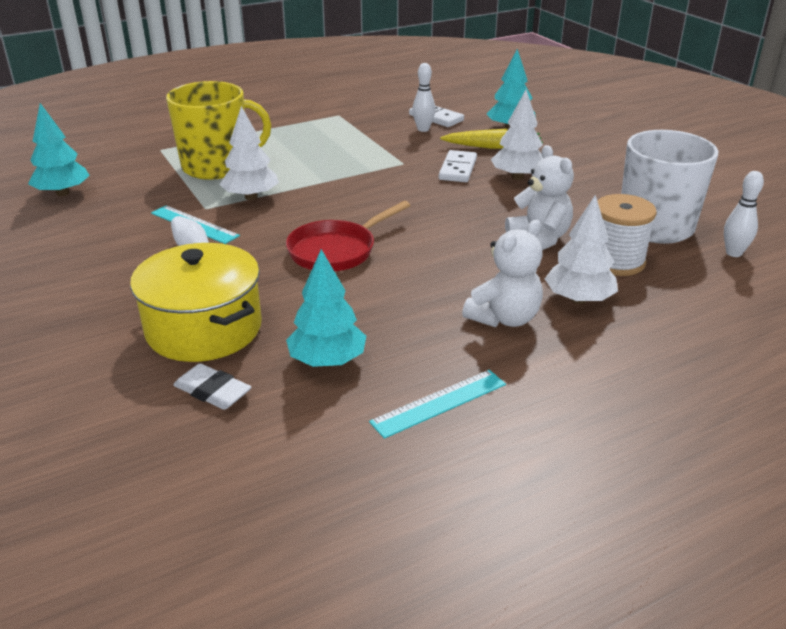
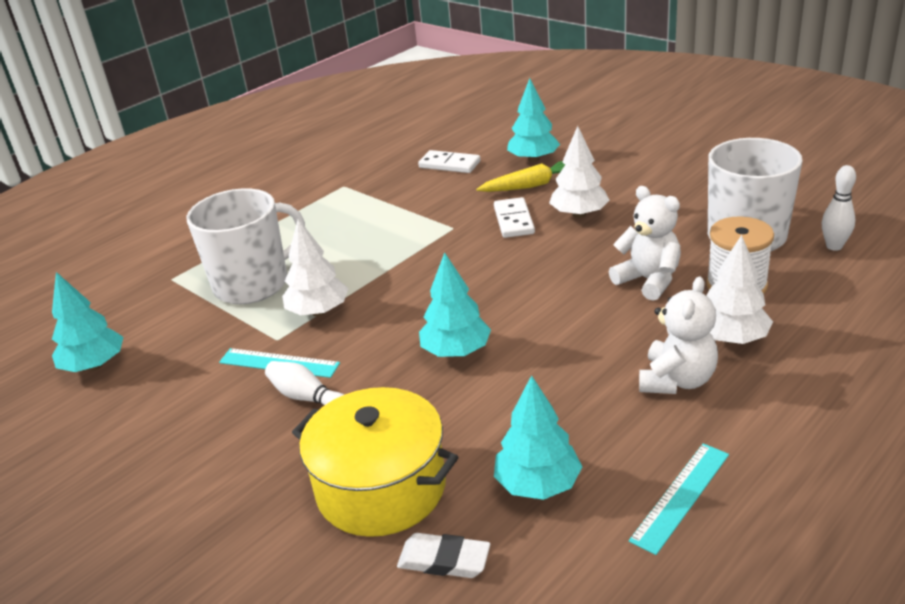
camera: 15 degrees left, 0 degrees up
yellow mug [166,81,271,180] -> white mug [187,188,305,304]
red pan [286,201,410,272] -> turquoise tree [419,252,491,357]
white bowling pin [412,63,435,132] -> none

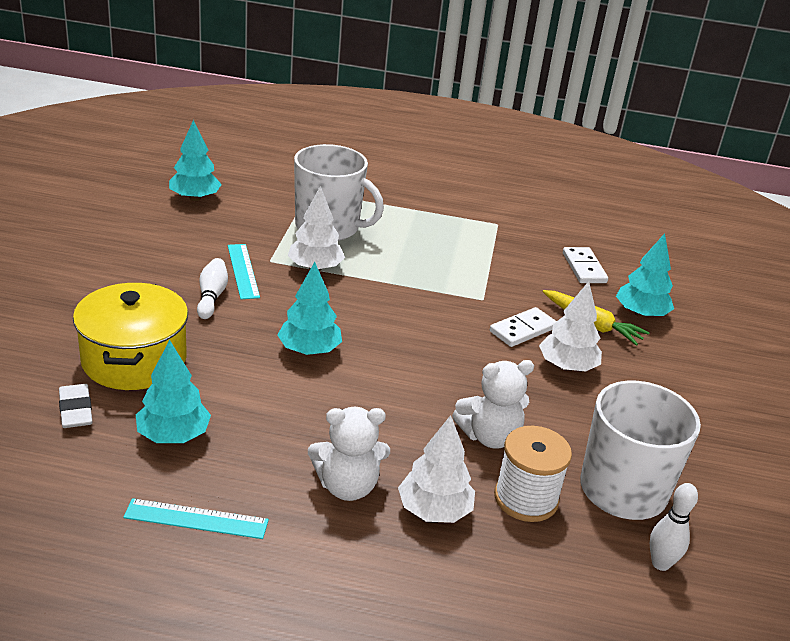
camera: 50 degrees right, 0 degrees up
white teddy bear [609,186,681,301] -> white teddy bear turned 60 degrees clockwise [452,360,534,449]

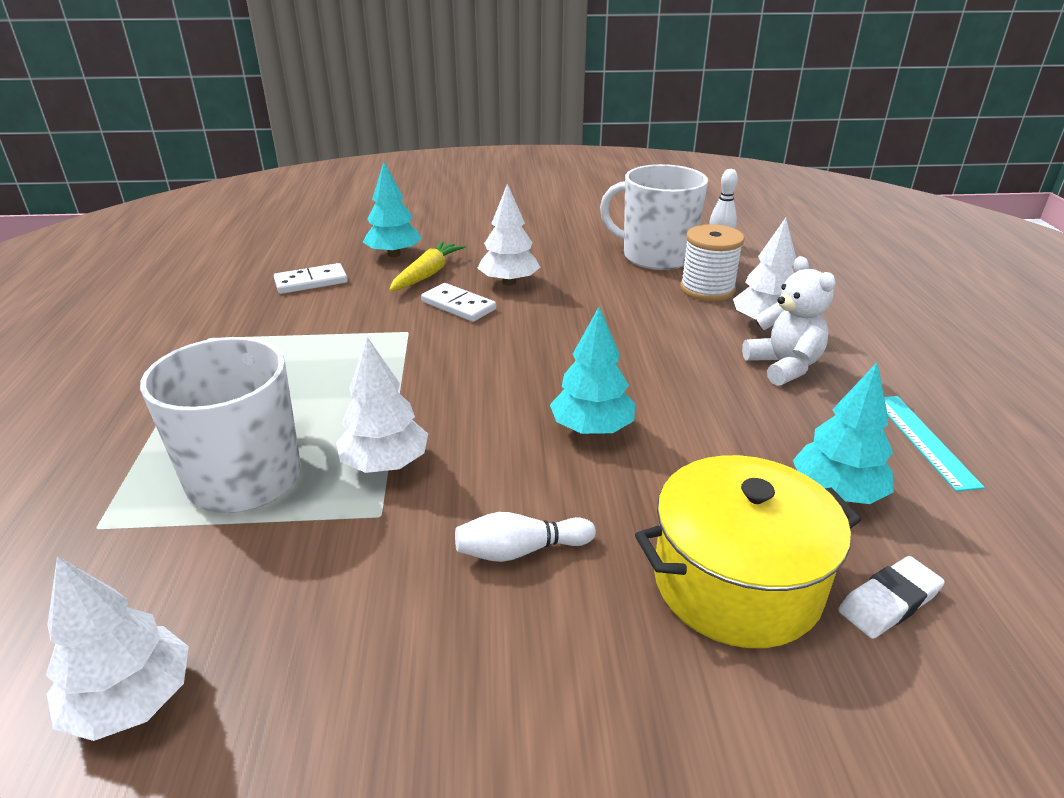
camera: 100 degrees left, 0 degrees up
turquoise tree [169,120,222,201] -> white tree [46,556,189,741]
turquoise ruler [228,244,260,299] -> none
white teddy bear [452,360,534,449] -> none

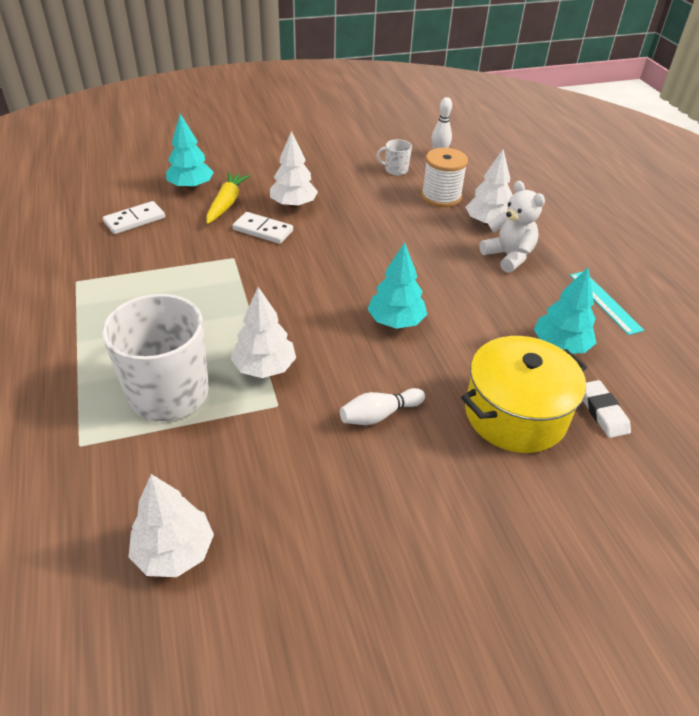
camera: 15 degrees left, 10 degrees up
white mug [600,164,708,270] -> white mug [377,139,412,175], size x0.43
white eraser [838,556,945,639] -> white eraser turned 60 degrees counterclockwise [583,380,631,438]

